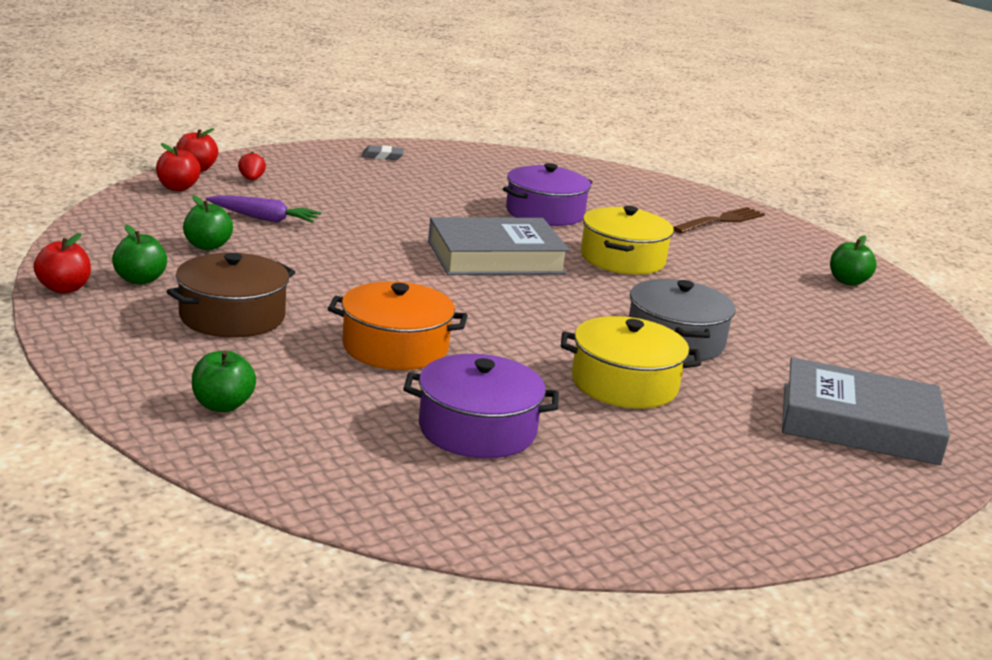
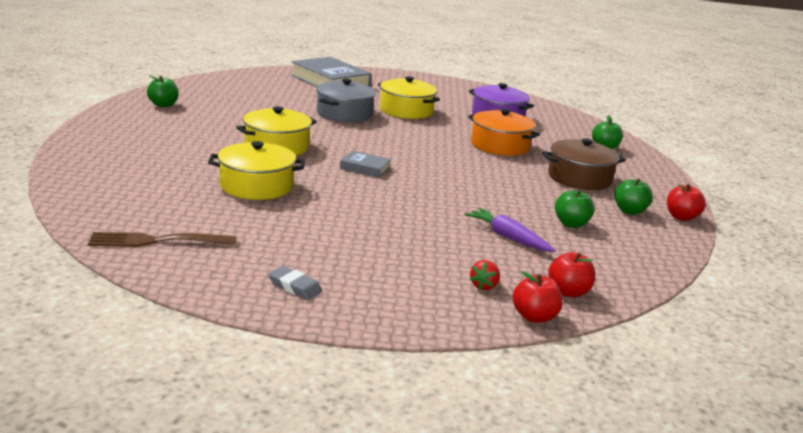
camera: 145 degrees left, 0 degrees up
grey book [428,217,569,275] -> grey book [340,151,391,178], size x0.47
purple pot [503,163,593,226] -> yellow pot [208,141,305,200]
brown fork [673,207,765,233] -> brown fork moved to [88,232,237,247]

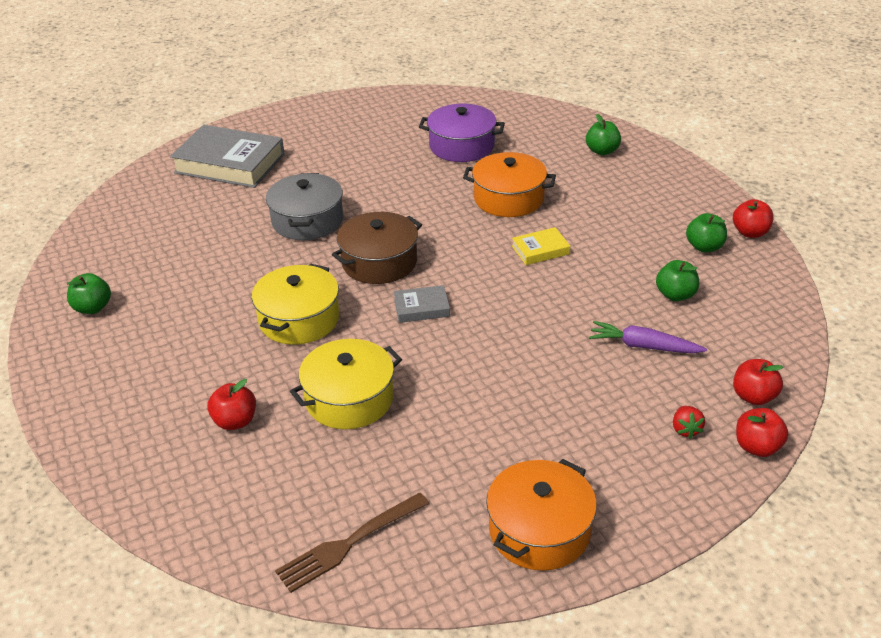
camera: 25 degrees left, 15 degrees up
grey eraser [268,266,322,300] -> orange pot [486,459,597,571]
yellow pot [378,76,440,119] -> none
brown pot [542,138,626,190] -> brown pot moved to [332,212,422,284]
none -> red apple [207,379,256,430]
none -> yellow book [512,227,570,265]

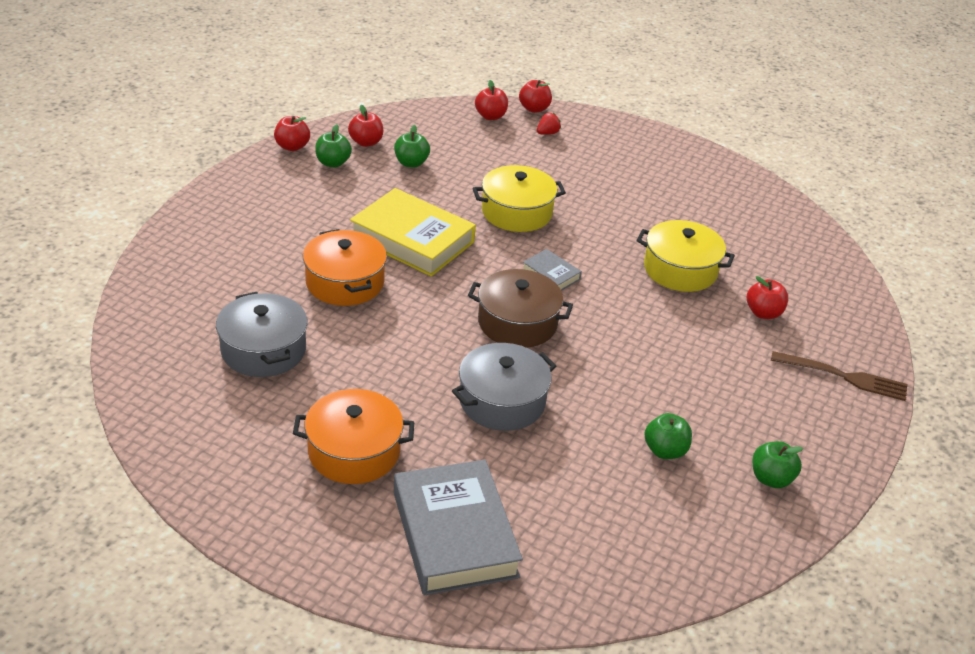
camera: 130 degrees left, 0 degrees up
yellow pot [252,264,339,345] -> yellow pot moved to [472,165,566,232]
brown fork [275,493,429,593] -> brown fork moved to [771,351,907,401]
purple pot [419,104,505,162] -> grey pot [216,292,308,377]
orange pot [486,459,597,571] -> orange pot moved to [293,389,414,484]
yellow book [512,227,570,265] -> yellow book [350,188,476,277], size x2.14
green apple [586,114,621,155] -> green apple moved to [644,413,692,459]
purple carrot [589,321,707,353] -> none
none -> red apple [348,105,383,147]

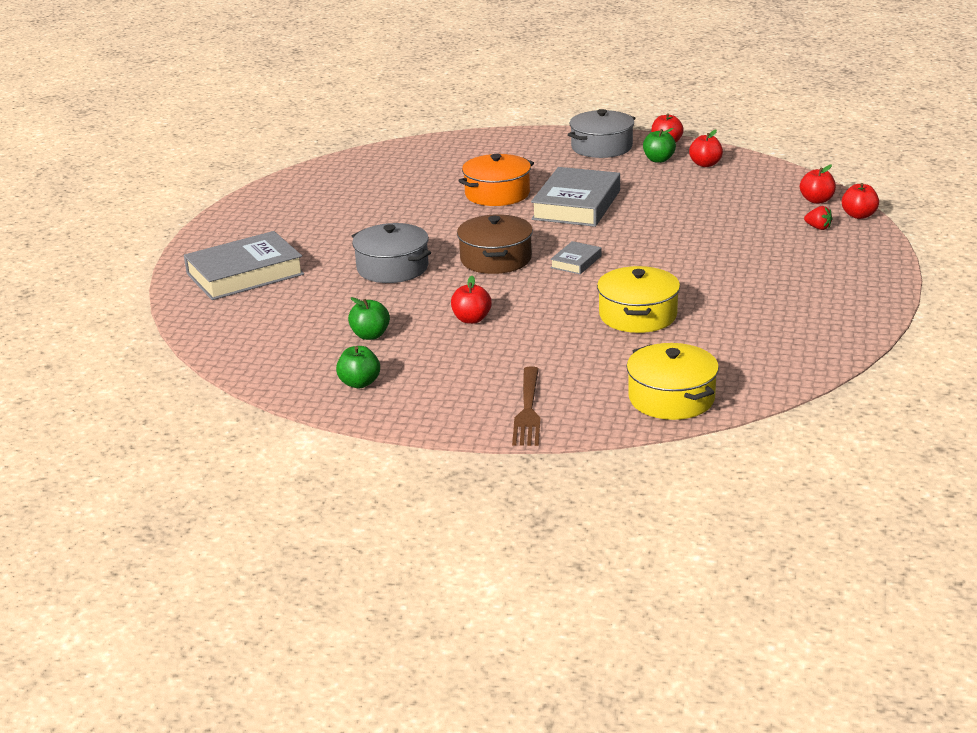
camera: 80 degrees right, 10 degrees down
grey pot [216,292,308,377] -> grey pot moved to [568,109,635,158]
orange pot [293,389,414,484] -> none
yellow book [350,188,476,277] -> grey book [531,167,620,227]
green apple [394,125,430,168] -> none
yellow pot [472,165,566,232] -> yellow pot moved to [626,343,719,420]
red apple [747,276,788,319] -> red apple moved to [451,276,492,324]

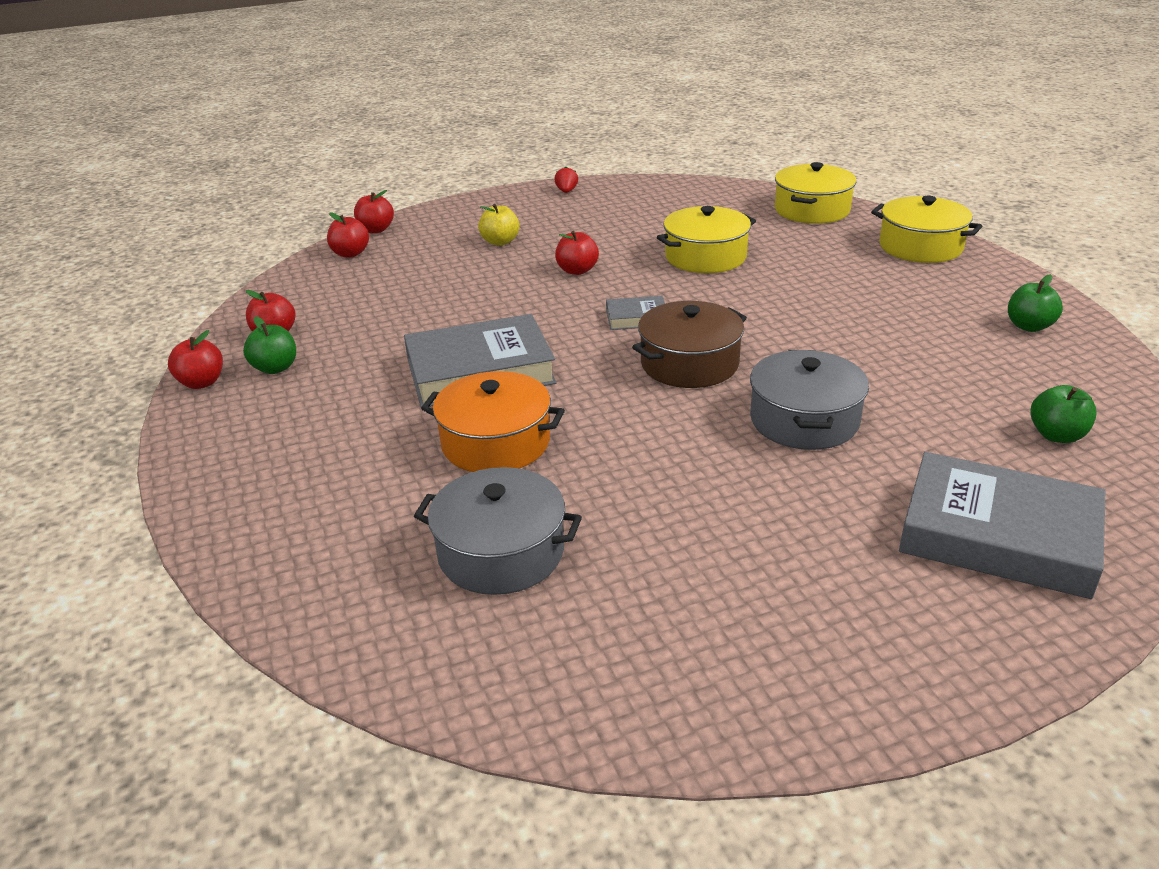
camera: 125 degrees left, 5 degrees up
green apple [348,297,390,340] -> green apple moved to [1030,385,1097,443]
red apple [451,276,492,324] -> red apple moved to [555,231,599,275]
brown fork [512,366,541,446] -> yellow pot [871,196,982,263]
grey pot [568,109,635,158] -> grey pot moved to [414,467,582,595]
red strawberry [804,206,832,230] -> red strawberry moved to [554,167,578,193]
none -> yellow apple [478,204,520,246]

